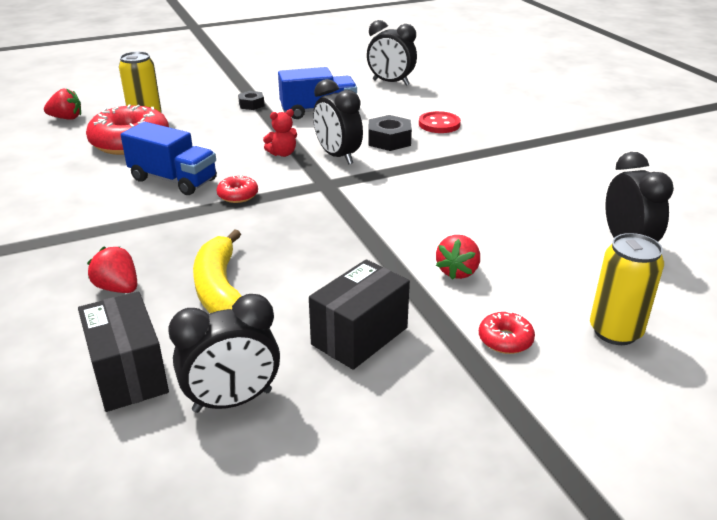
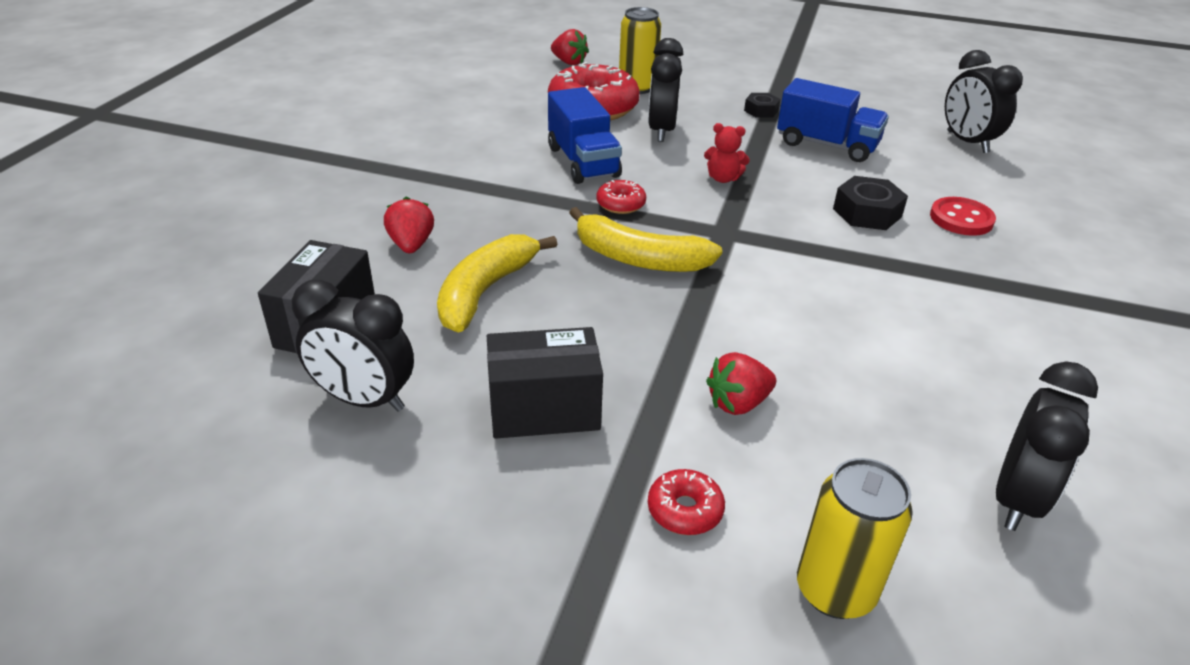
camera: 40 degrees right, 5 degrees up
black clock [313,79,363,165] -> black clock moved to [648,38,683,142]
none -> yellow banana [569,207,722,272]

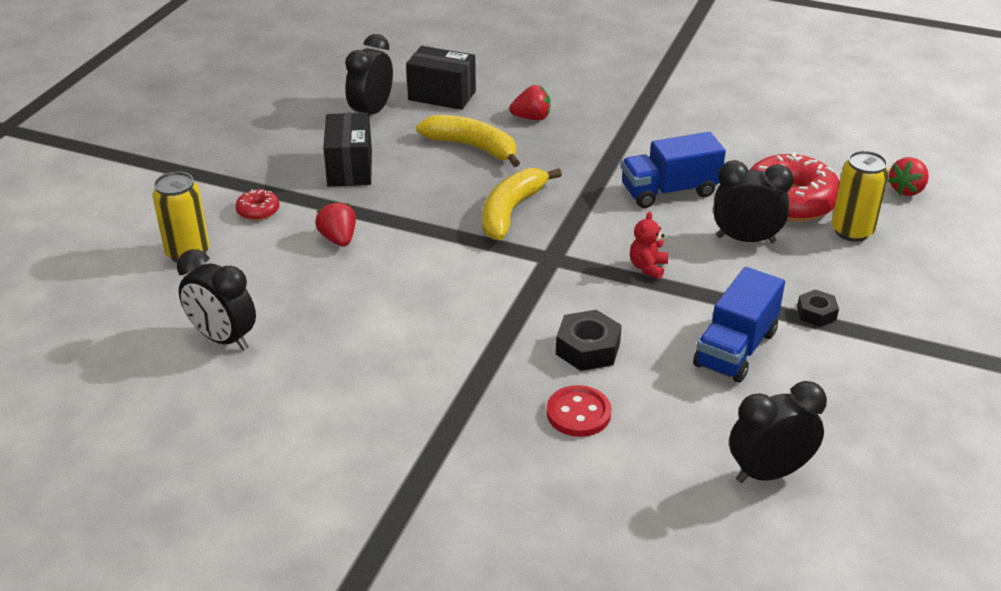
camera: 95 degrees right, 0 degrees up
red donut [597,180,646,214] -> none

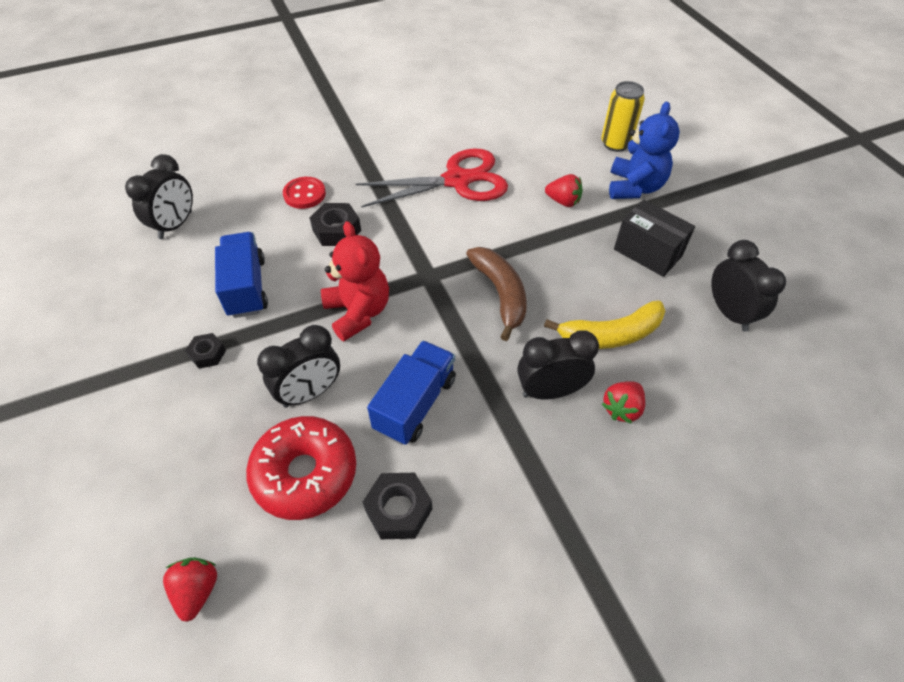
camera: 135 degrees right, 15 degrees up
black clock [177,249,256,351] -> black clock moved to [518,330,599,399]
red donut [235,189,280,220] -> blue teddy bear [609,102,680,199]
black box [406,46,476,110] -> none
yellow banana [482,168,562,240] -> brown banana [466,247,527,341]
red teddy bear [630,212,668,279] -> red teddy bear [321,221,389,341], size x1.97
yellow can [831,151,889,242] -> none
none -> red scissors [356,148,508,207]
none -> black nut [363,473,432,539]

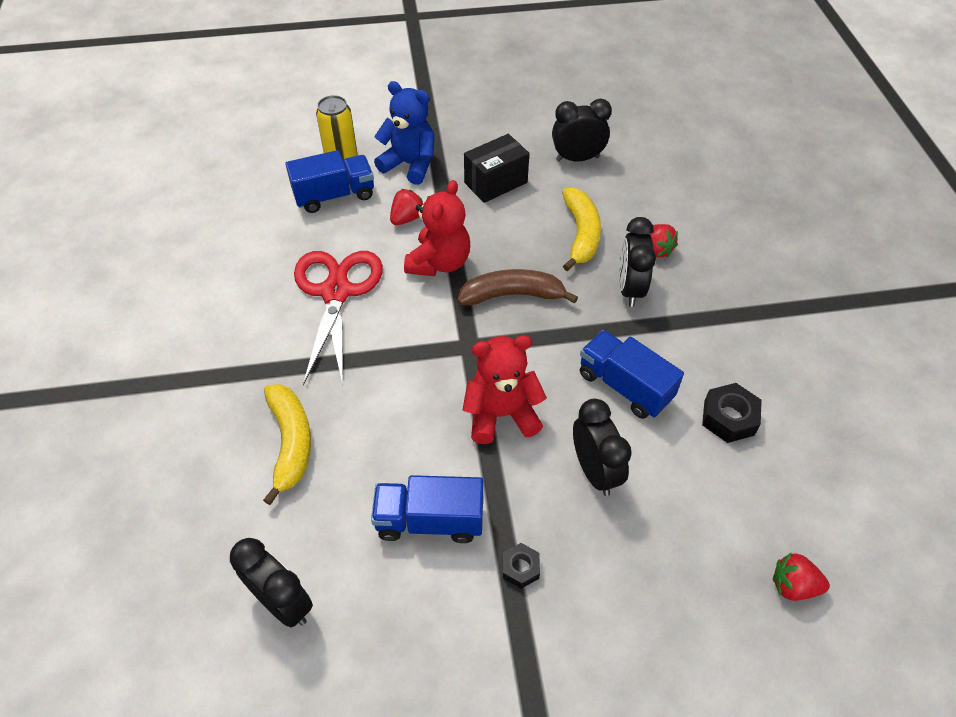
camera: 75 degrees left, 0 degrees up
red donut [246,416,356,520] -> none
red button [283,177,326,209] -> yellow banana [263,384,311,505]
black nut [309,203,361,246] -> none
none -> blue truck [285,150,374,213]
none -> red teddy bear [404,180,470,276]

